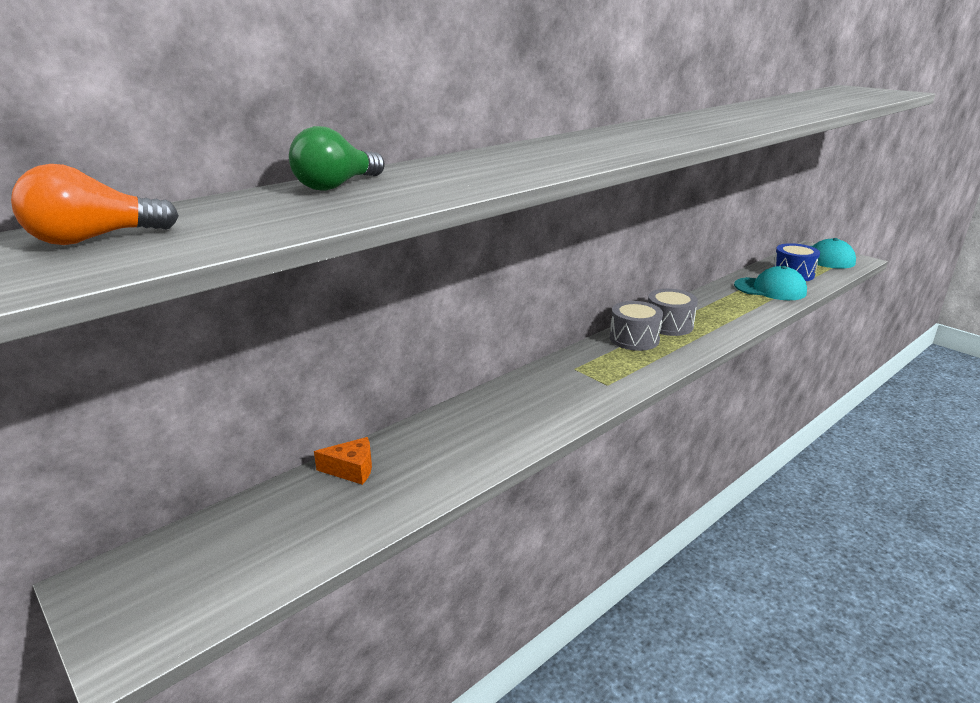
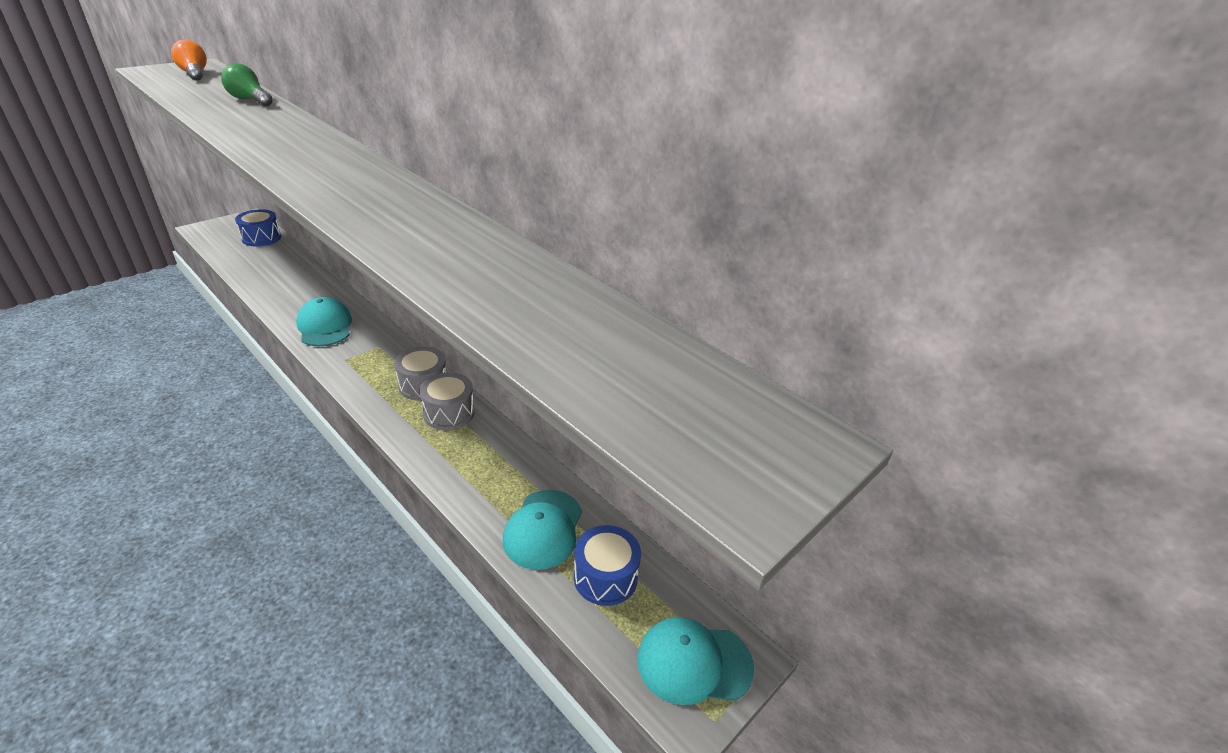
camera: 85 degrees right, 10 degrees up
orange cheese [314,437,372,485] -> none
none -> blue drum [235,209,281,247]
none -> turquoise cap [296,297,352,346]

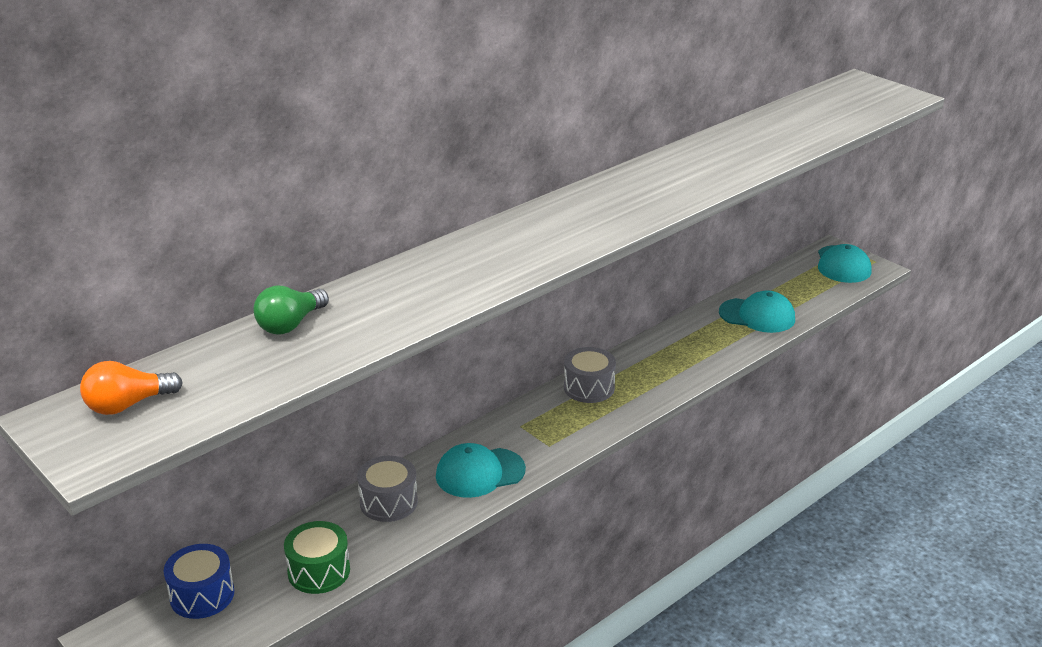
camera: 85 degrees left, 5 degrees down
grey drum [419,372,475,430] -> grey drum moved to [357,456,418,522]
blue drum [574,525,641,606] -> none
none -> green drum [284,521,350,594]

